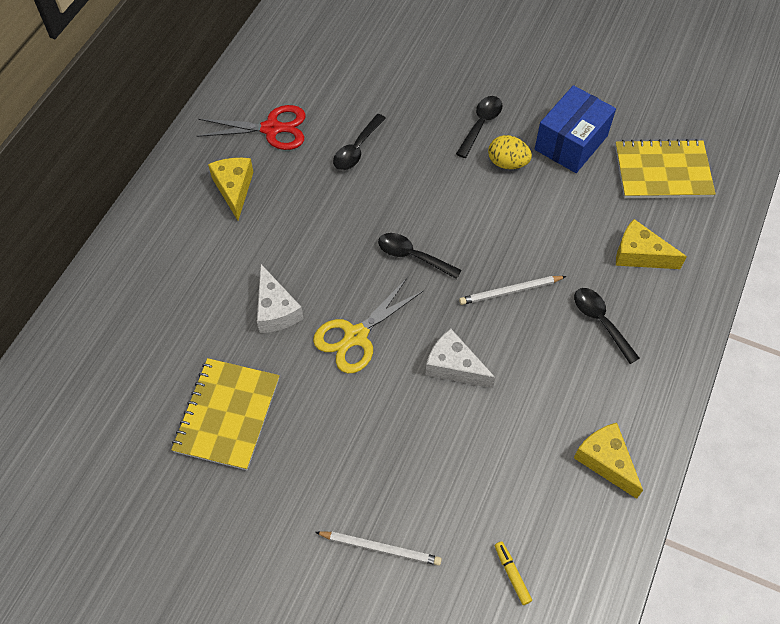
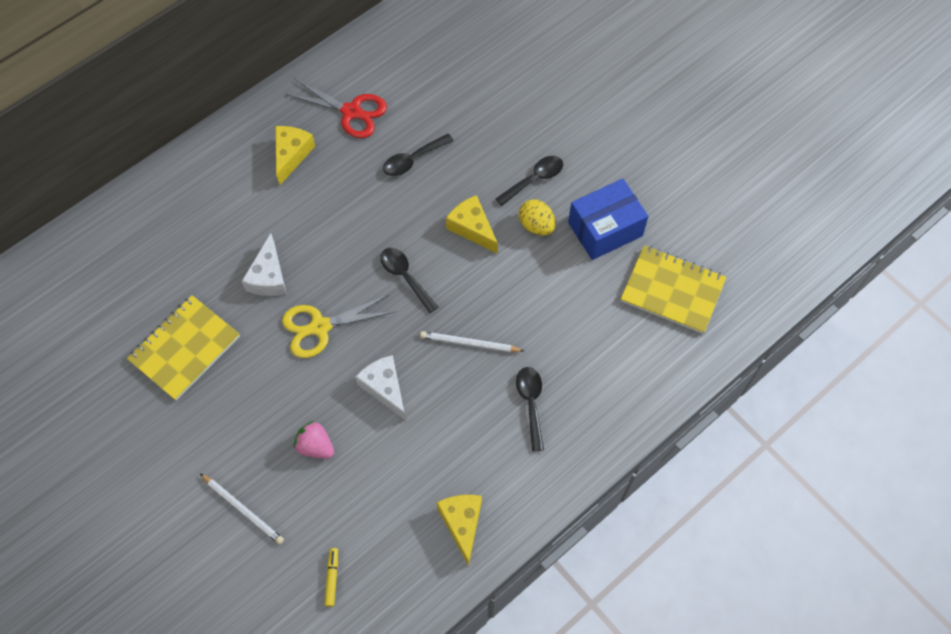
camera: 25 degrees right, 5 degrees up
yellow cheese [616,219,687,269] -> yellow cheese moved to [446,195,498,254]
none -> pink strawberry [294,421,334,459]

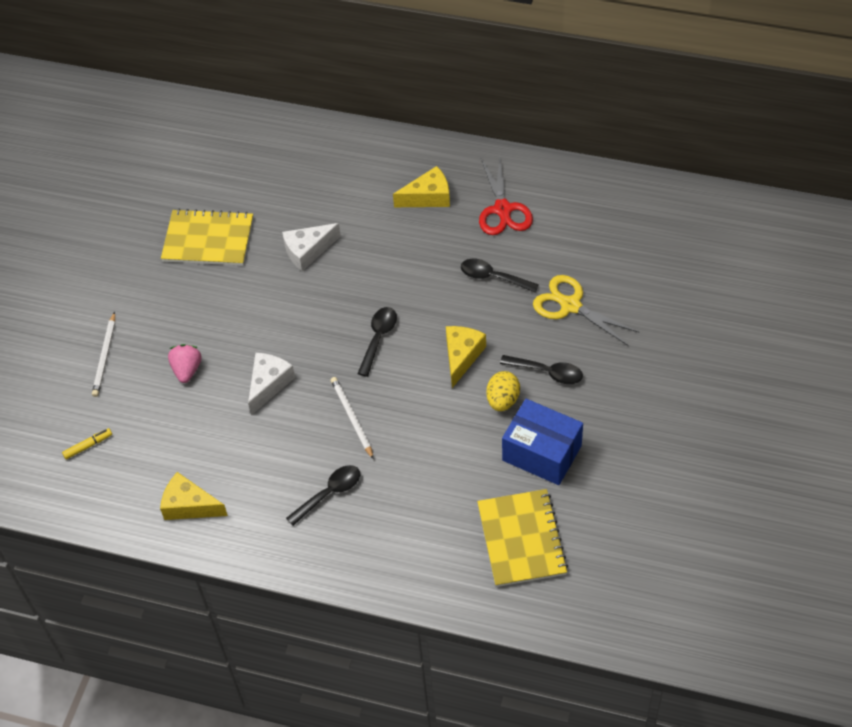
camera: 60 degrees right, 10 degrees down
yellow scissors [282,294,395,358] -> yellow scissors moved to [533,275,640,346]
yellow cheese [437,495,482,566] -> yellow cheese turned 120 degrees counterclockwise [160,472,228,520]

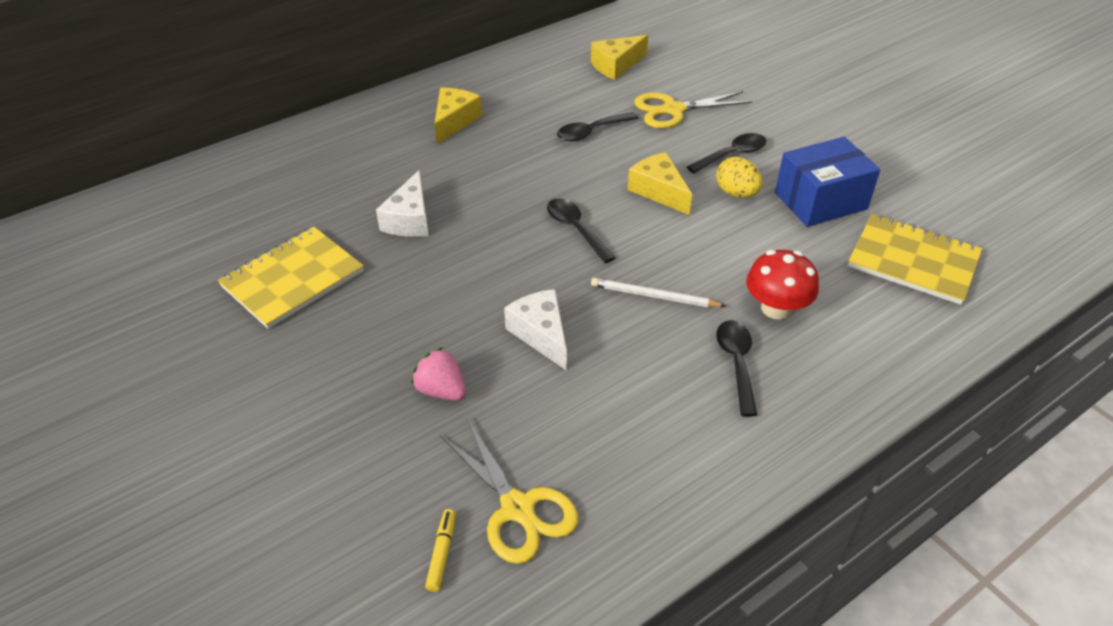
camera: 55 degrees left, 10 degrees down
white pencil [92,312,115,397] -> none
yellow cheese [160,472,228,520] -> yellow cheese moved to [591,35,648,80]
red scissors [479,156,533,235] -> none
none -> yellow scissors [440,419,579,564]
none -> red mushroom [746,250,819,320]

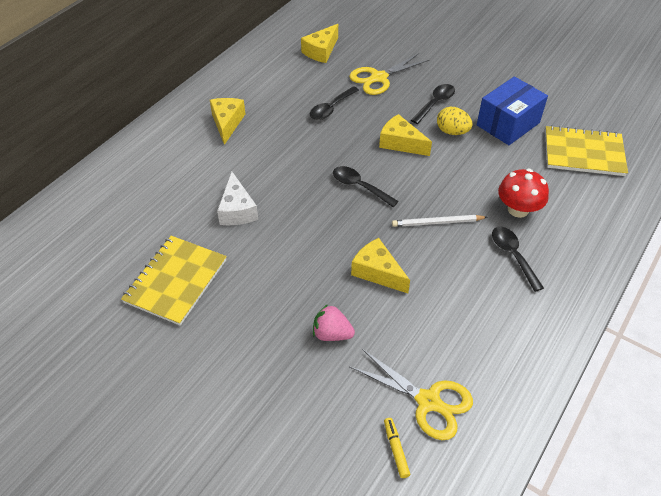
camera: 20 degrees left, 5 degrees up
white cheese [504,289,567,371] -> yellow cheese [351,238,410,293]

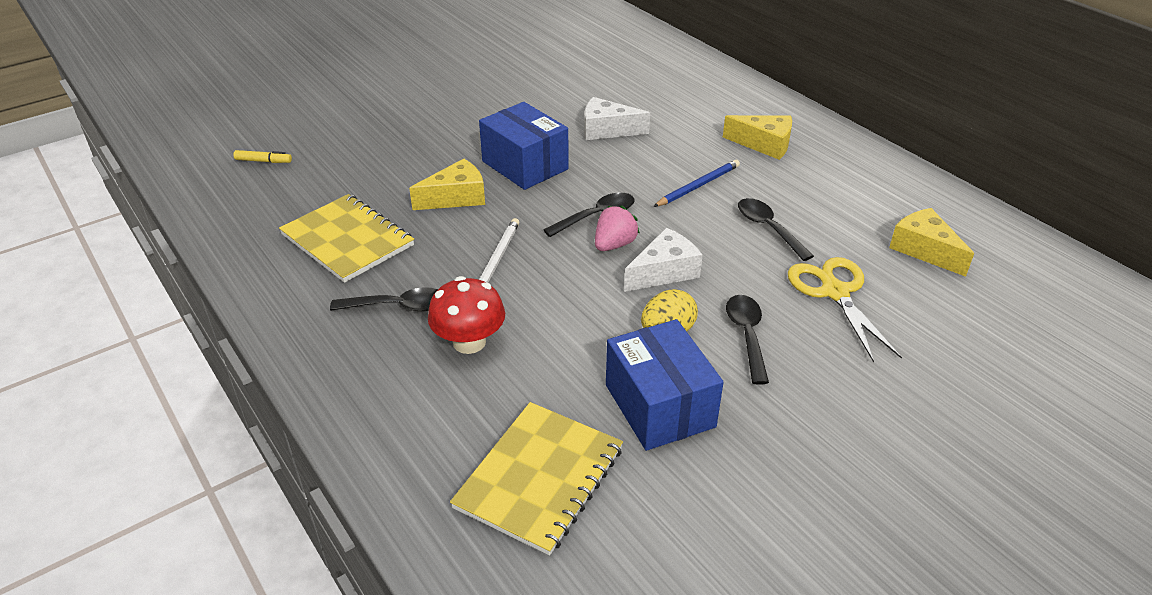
camera: 110 degrees right, 10 degrees down
yellow notebook [121,236,227,326] -> yellow notebook moved to [279,194,414,283]
pink strawberry [313,304,355,341] -> pink strawberry moved to [595,205,640,251]
yellow scissors [349,349,473,440] -> none
yellow cheese [379,114,432,156] -> white cheese [624,228,702,292]
black spoon [411,84,455,124] -> black spoon turned 150 degrees counterclockwise [726,295,769,385]
none -> blue box [479,102,569,190]
none -> blue pencil [653,159,740,207]

